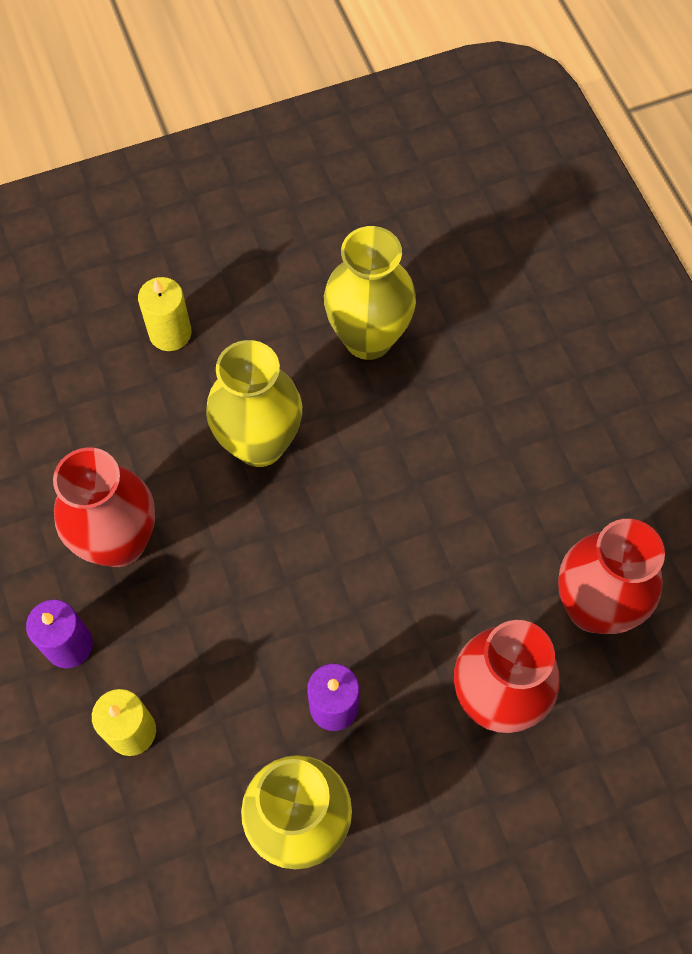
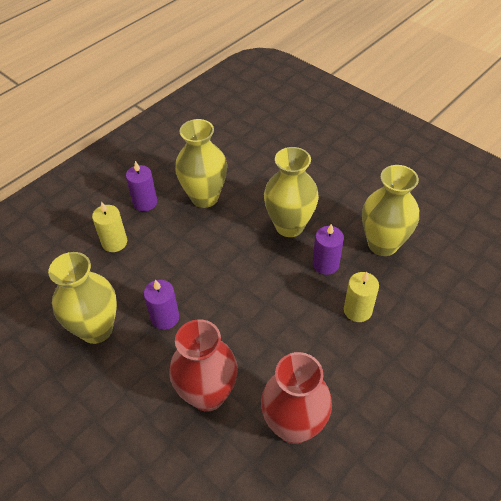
camera: 65 degrees right, 15 degrees down
red vase [53,447,155,567] -> yellow vase [175,119,227,208]
yellow candle [138,277,191,351] -> yellow candle moved to [344,272,379,322]
none -> purple candle [313,224,344,275]

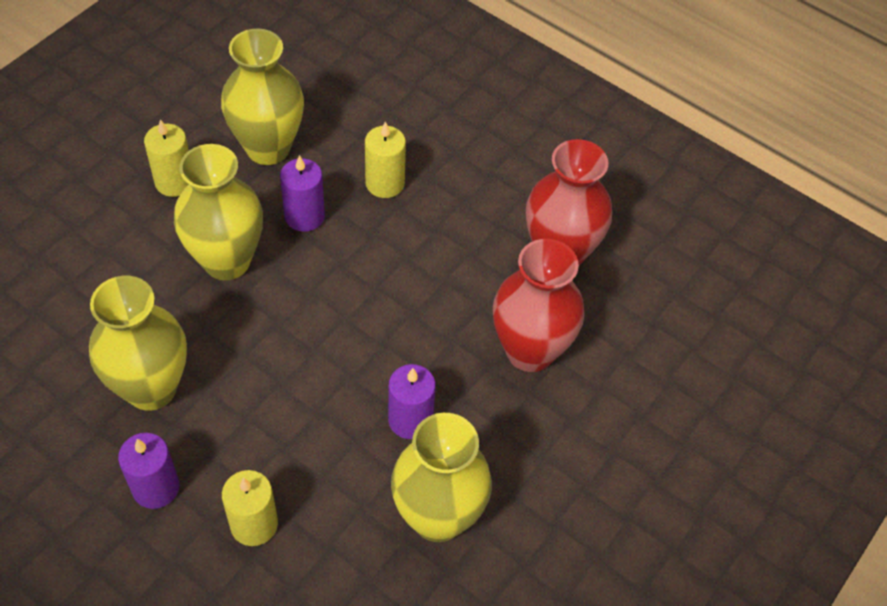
camera: 100 degrees left, 5 degrees up
none -> yellow candle [144,119,189,197]

